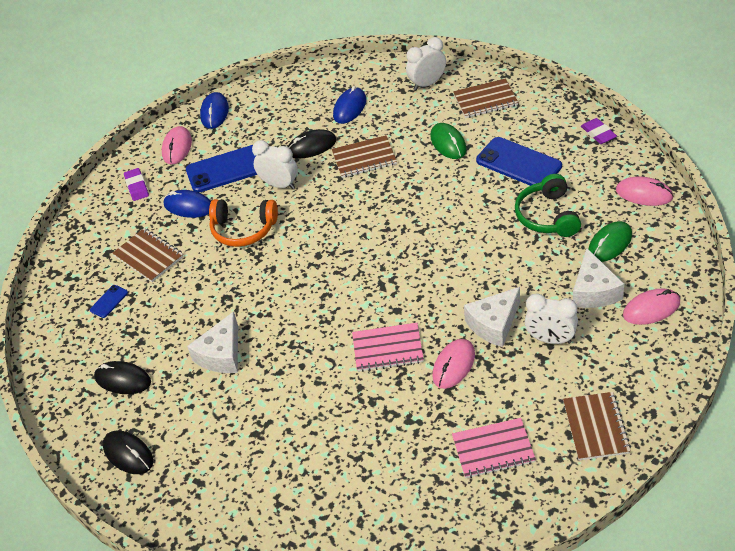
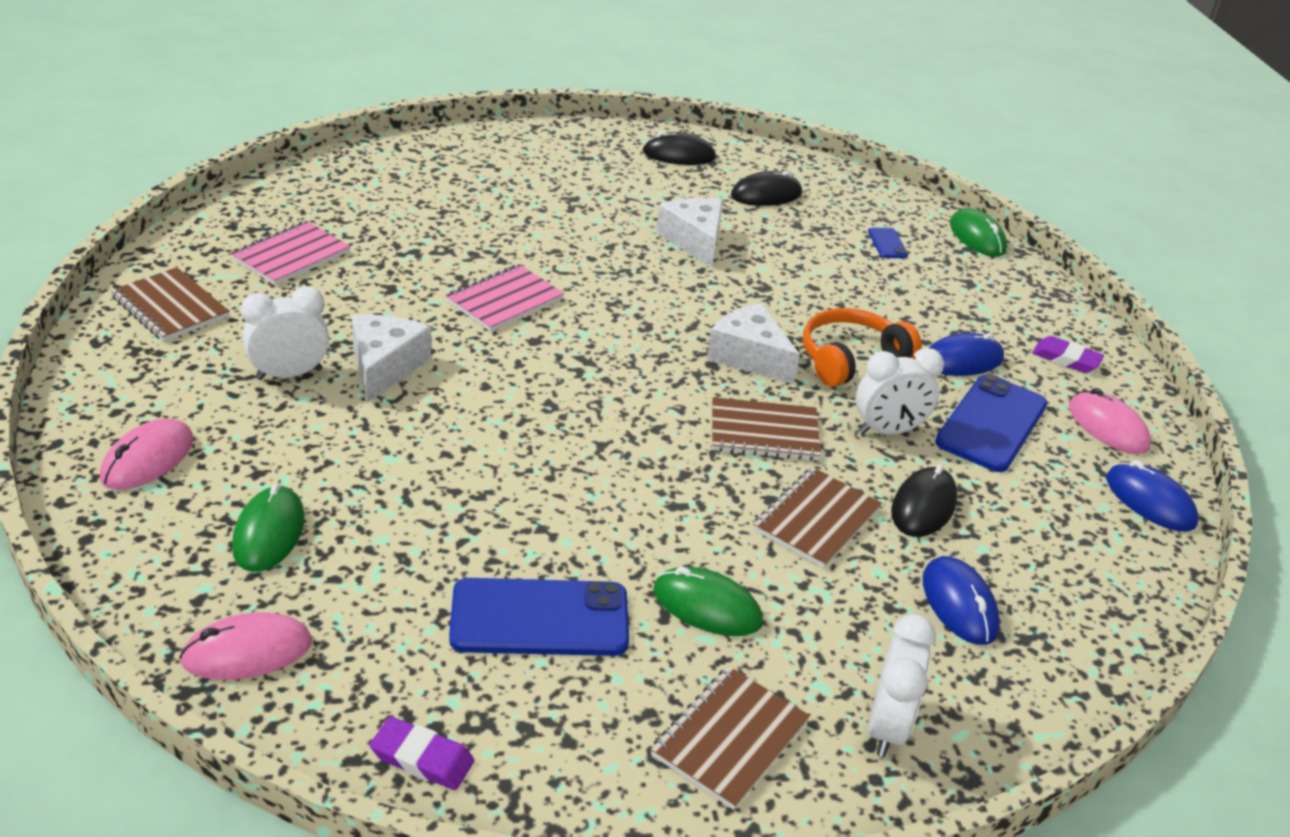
camera: 130 degrees right, 10 degrees down
brown notebook [112,228,184,282] -> brown notebook moved to [712,397,821,461]
pink mouse [432,339,475,389] -> none
green headphones [515,174,581,237] -> none
white cheese [573,248,624,308] -> white cheese moved to [707,303,800,384]
none -> green mouse [950,208,1007,257]

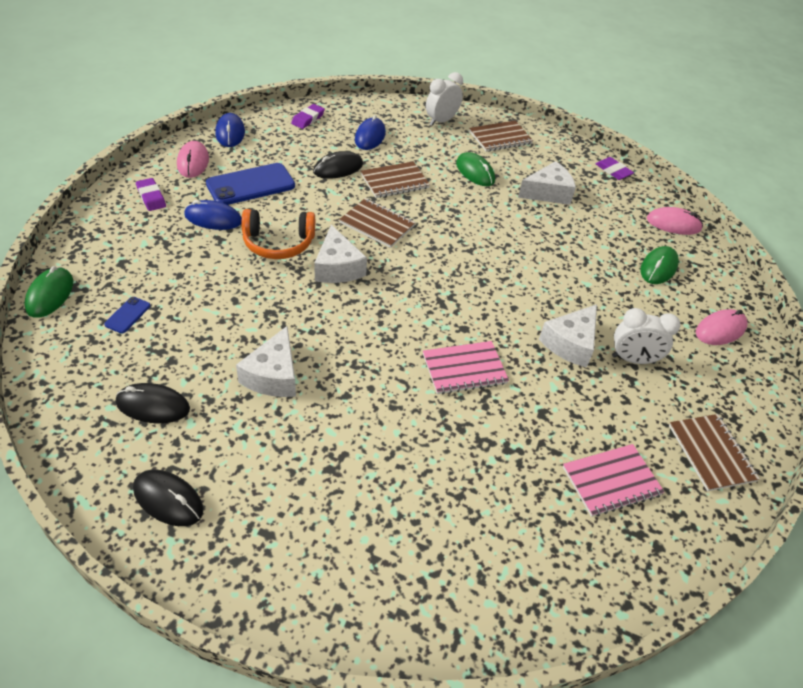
camera: 150 degrees left, 10 degrees up
blue phone [449,578,629,656] -> white cheese [518,161,576,205]
white clock [856,348,944,434] -> none
none -> purple eraser [291,104,325,129]

